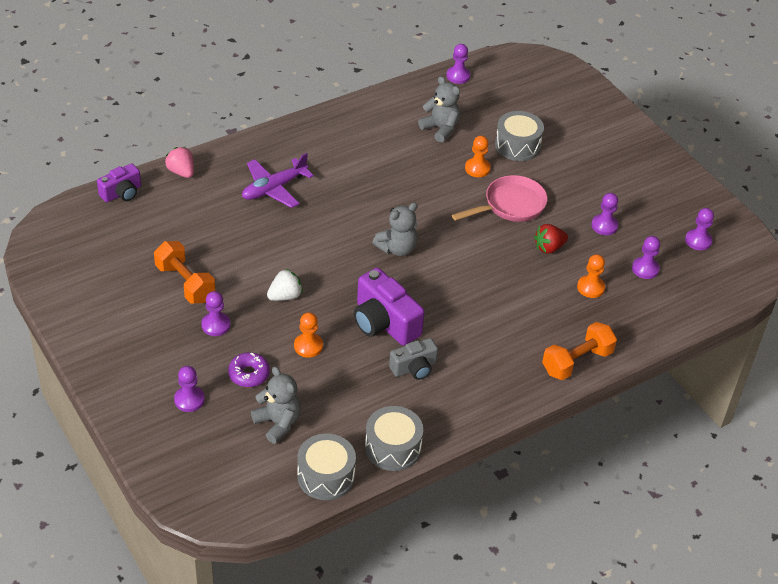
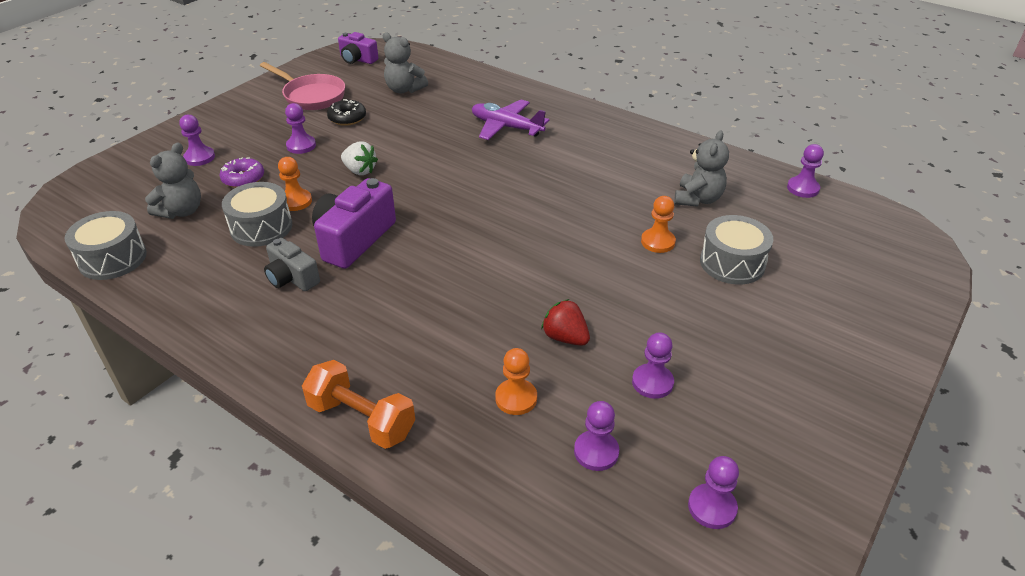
camera: 70 degrees right, 5 degrees down
purple camera [97,163,141,202] -> purple camera moved to [338,32,379,64]
orange dumbbell [154,241,215,303] -> black donut [327,99,366,126]
pink strawberry [165,147,194,178] -> none
grey drum [365,406,423,471] -> grey drum moved to [222,182,292,247]
grey teddy bear [372,202,418,256] -> grey teddy bear moved to [382,32,428,94]
pink pan [452,175,547,222] -> pink pan moved to [260,62,345,110]

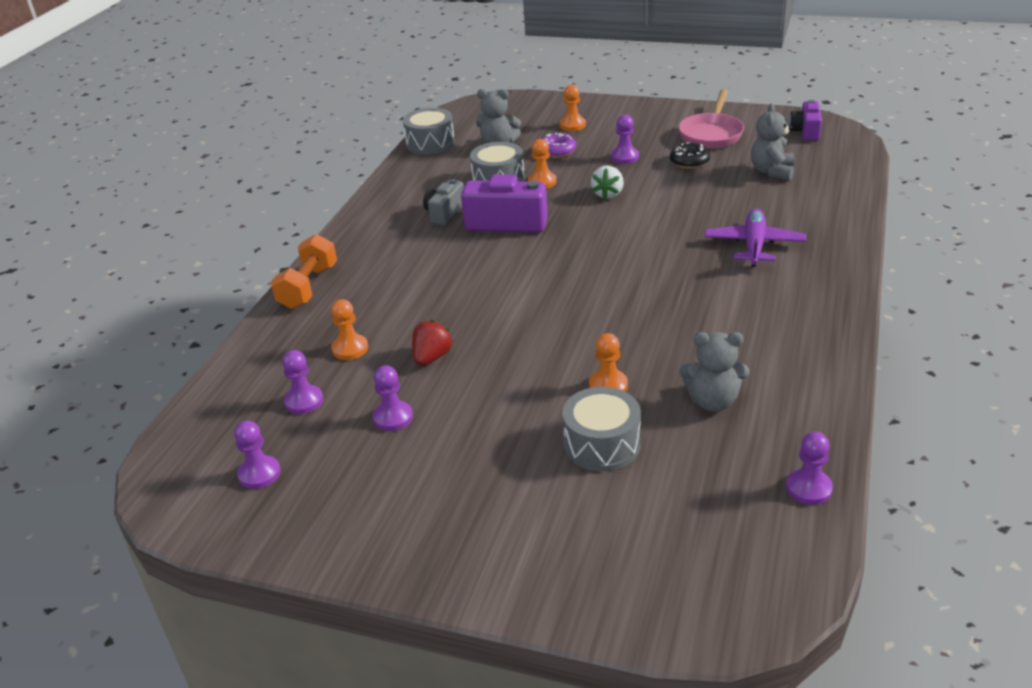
camera: 75 degrees right, 5 degrees down
purple pawn [179,115,215,166] -> orange pawn [560,85,586,131]

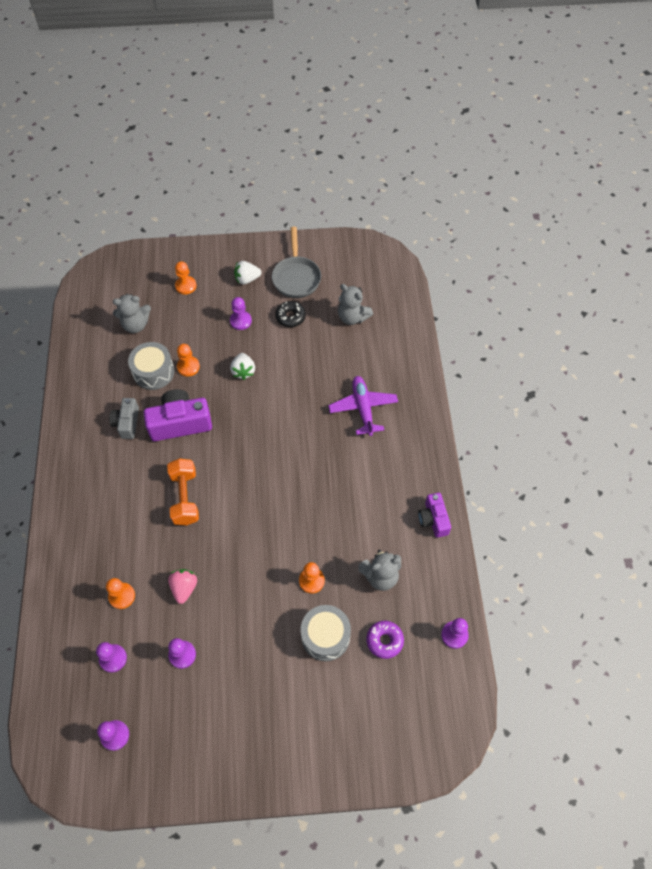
camera: 25 degrees left, 25 degrees up
orange dumbbell [271,234,337,309] -> orange dumbbell moved to [167,458,199,525]
grey drum [403,108,455,155] -> none
red strawberry [412,320,453,366] -> pink strawberry [168,569,197,604]
purple donut [542,133,576,158] -> purple donut moved to [366,621,404,659]
pink pan [679,89,744,149] -> grey pan [272,227,321,298]
grey teddy bear [751,103,794,180] -> grey teddy bear turned 45 degrees counterclockwise [338,284,373,325]
purple camera [789,100,822,141] -> purple camera moved to [418,493,451,538]
none -> white strawberry [234,261,262,285]

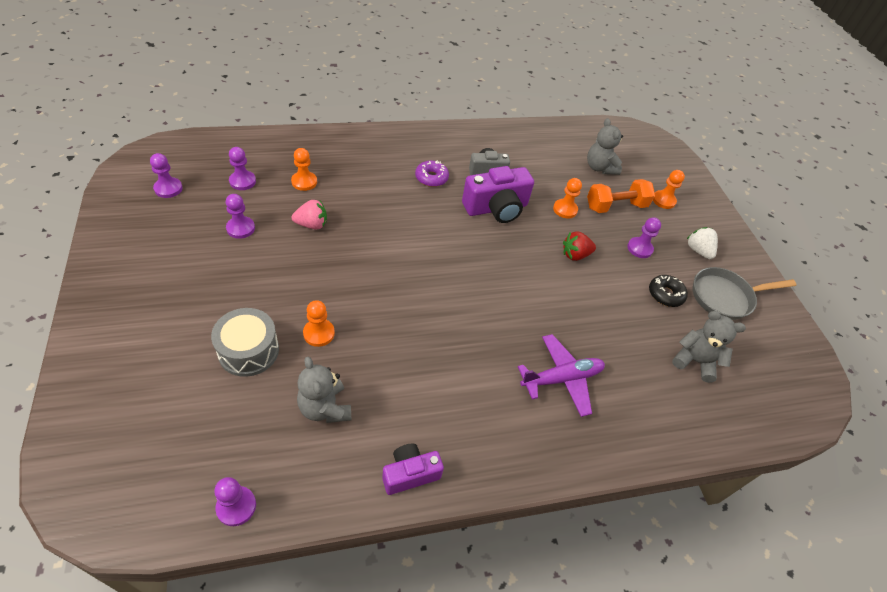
camera: 75 degrees right, 10 degrees down
grey drum [128,342,175,390] -> none
purple camera [144,389,212,441] -> purple camera turned 90 degrees clockwise [462,166,534,223]
orange dumbbell [167,458,199,525] -> orange dumbbell moved to [587,179,655,213]
white strawberry [230,353,255,380] -> red strawberry [563,231,596,261]
grey teddy bear [338,284,373,325] -> grey teddy bear turned 90 degrees clockwise [672,311,746,383]
purple donut [366,621,404,659] -> purple donut moved to [415,161,449,187]

